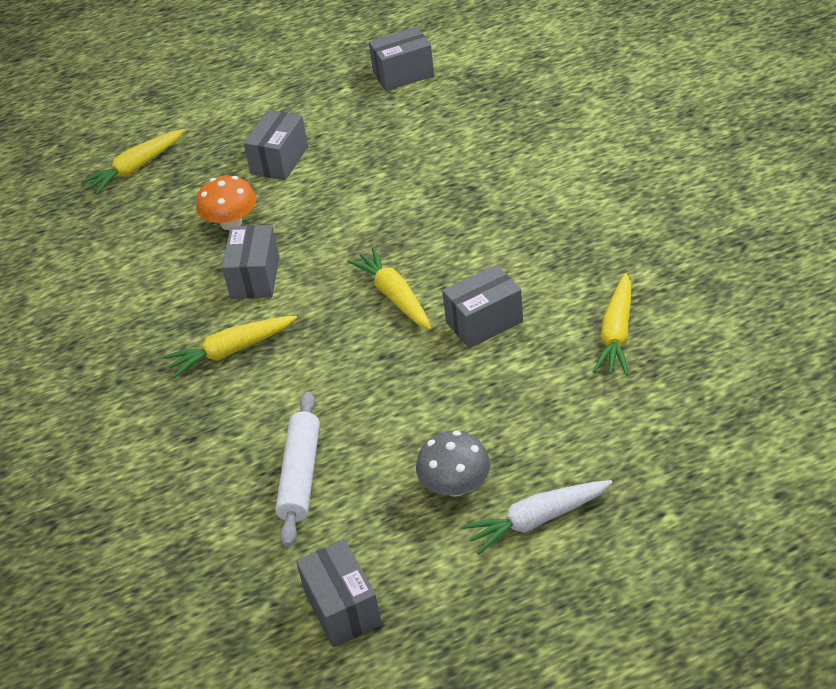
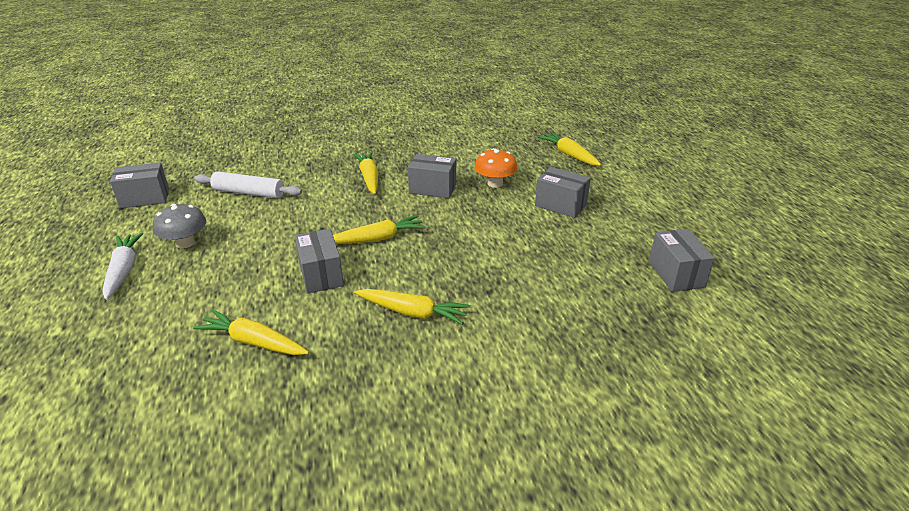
camera: 95 degrees right, 10 degrees down
none -> yellow carrot [354,289,470,325]

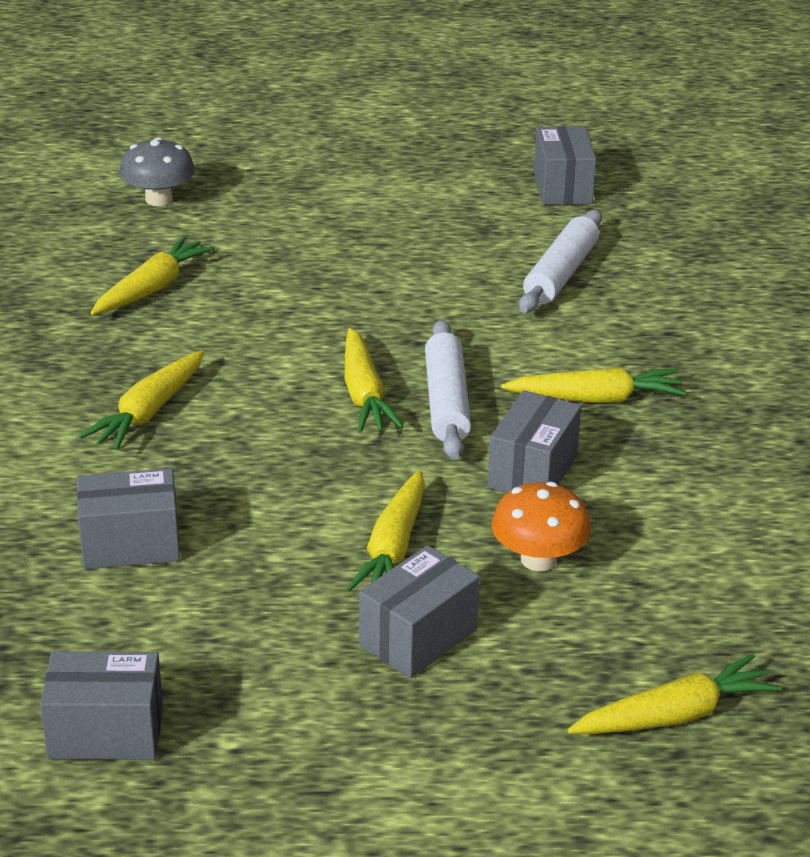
camera: 100 degrees right, 0 degrees up
white carrot [103,233,143,300] -> none
grey mushroom [153,204,206,249] -> grey mushroom moved to [119,137,195,206]
grey box [295,229,344,294] -> grey box moved to [77,468,180,569]
none -> yellow carrot [346,470,425,592]
none -> white rolling pin [425,320,471,459]

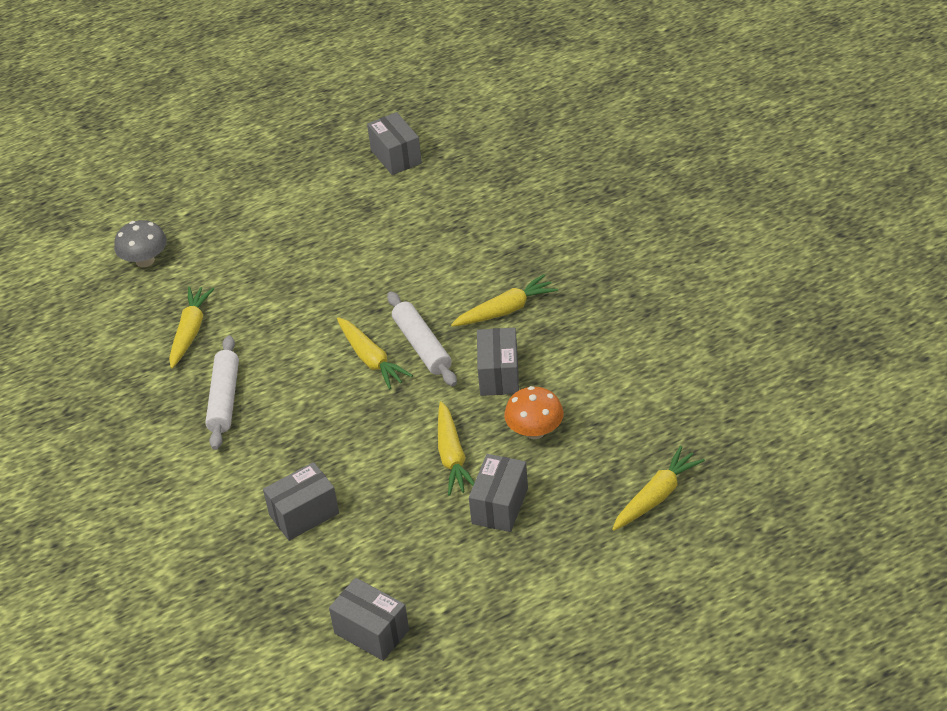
camera: 20 degrees left, 10 degrees up
grey box [40,652,163,760] -> grey box turned 60 degrees clockwise [329,578,409,661]
yellow carrot [79,350,204,451] -> none
white rolling pin [519,210,602,313] -> white rolling pin moved to [205,335,239,450]

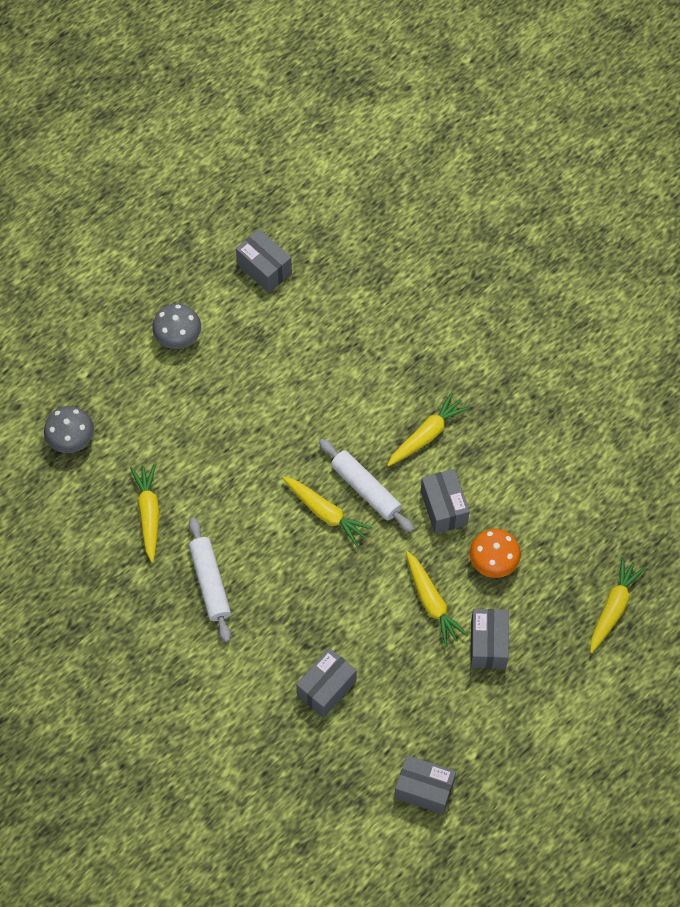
camera: 20 degrees left, 20 degrees up
none -> grey mushroom [152,303,201,349]

